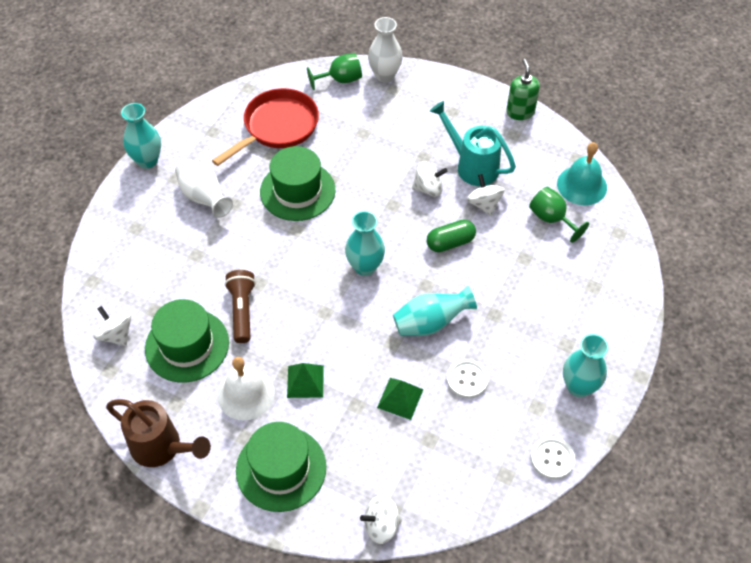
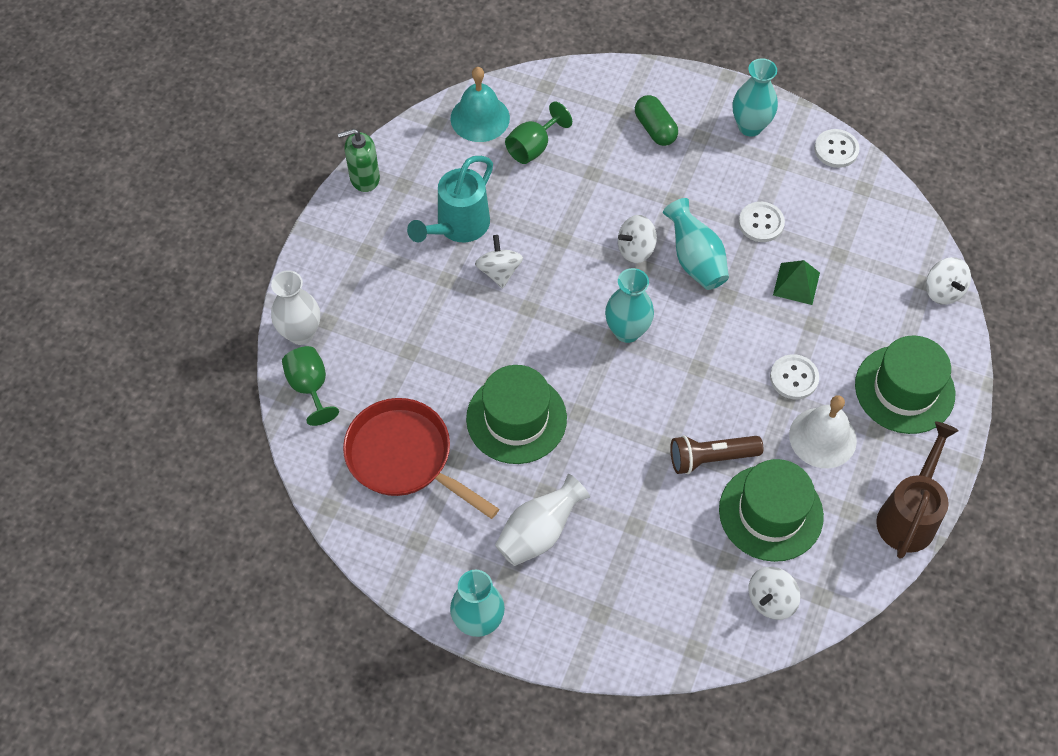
camera: 95 degrees left, 5 degrees up
green pyramid [287,363,324,398] -> white button [770,354,819,399]
green capsule [427,219,476,252] -> green capsule moved to [635,95,678,146]
white spinning top [467,174,505,216] -> white spinning top moved to [618,215,657,263]

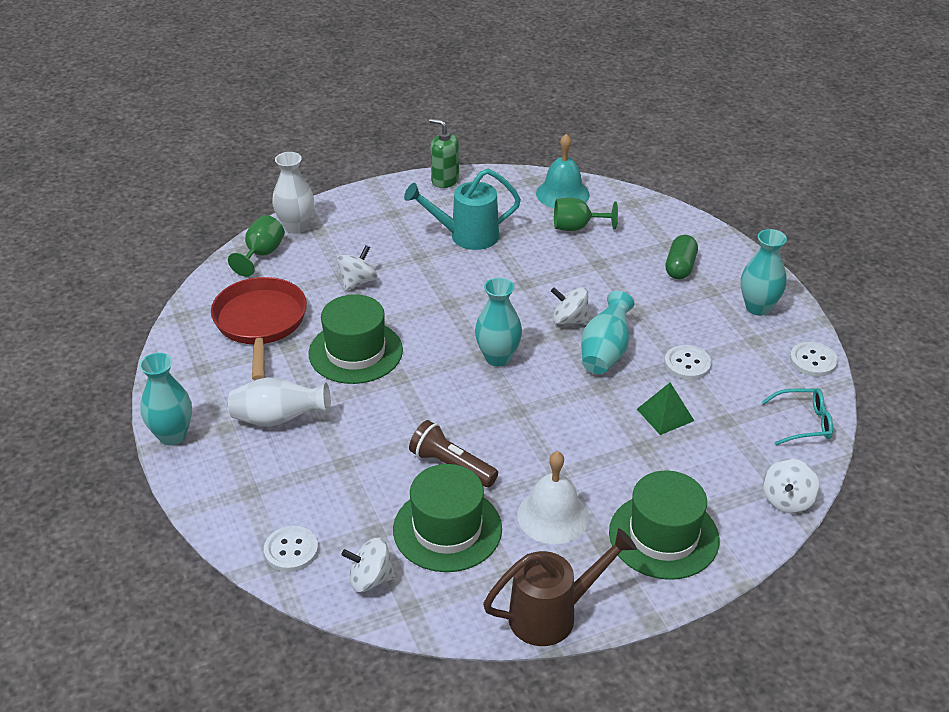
camera: 45 degrees right, 20 degrees down
white spinning top [475,235,523,288] -> white spinning top moved to [337,245,377,291]
white button [770,354,819,399] -> white button moved to [264,526,318,572]
none -> turquoise glasses [762,388,833,445]

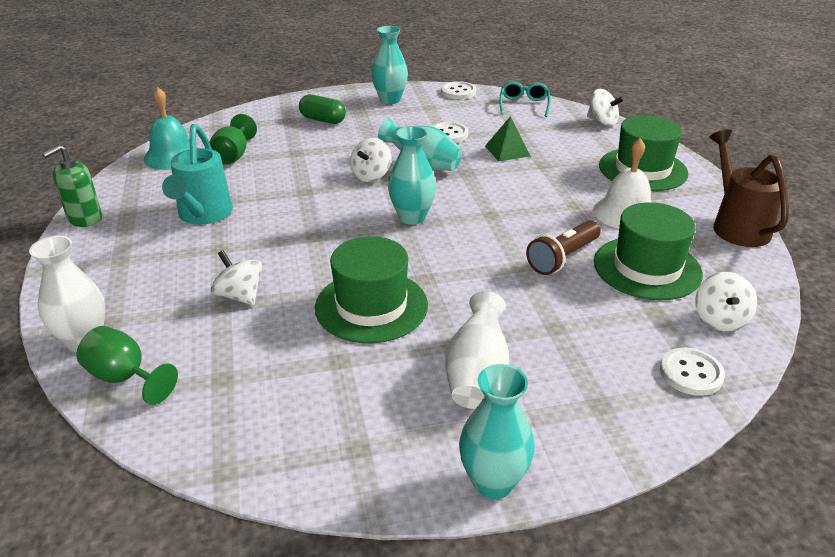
camera: 80 degrees left, 5 degrees down
red pan [211,277,307,380] -> none

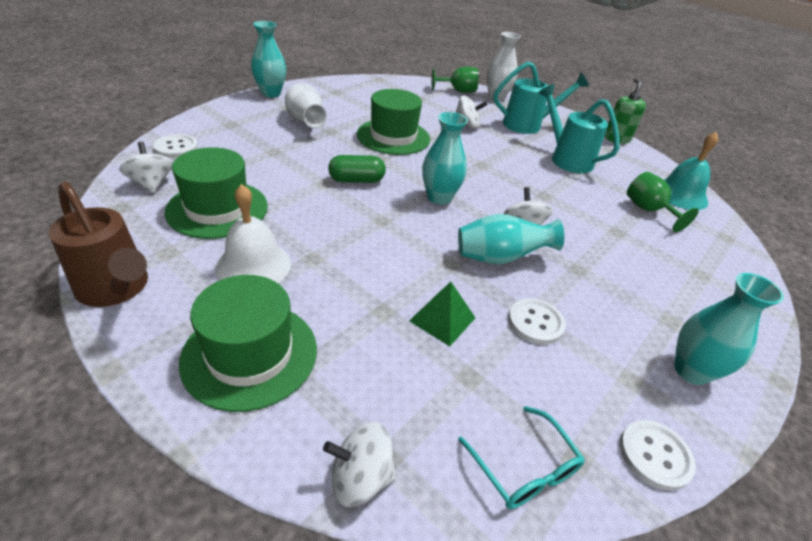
camera: 140 degrees right, 5 degrees up
green capsule [299,94,346,124] -> green capsule moved to [328,155,386,183]
brown flashlight [526,220,601,275] -> none
none -> turquoise watering can [493,62,589,134]

